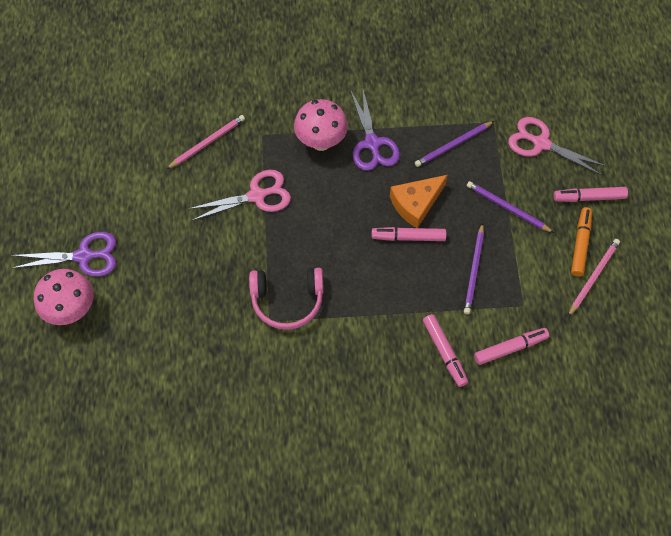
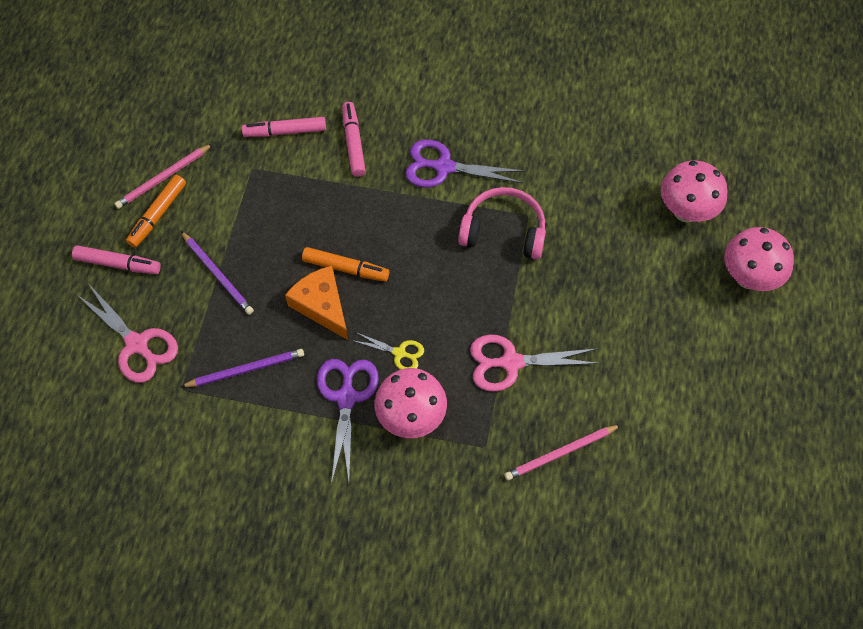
camera: 165 degrees left, 0 degrees up
purple scissors [11,232,116,277] -> purple scissors moved to [405,139,524,188]
pink marker [372,227,446,241] -> orange marker [302,247,389,282]
orange cheese [390,175,448,228] -> orange cheese turned 105 degrees counterclockwise [285,266,348,340]
purple pencil [464,223,484,314] -> none
none -> yellow scissors [352,332,424,370]
none -> pink mushroom [661,161,728,223]

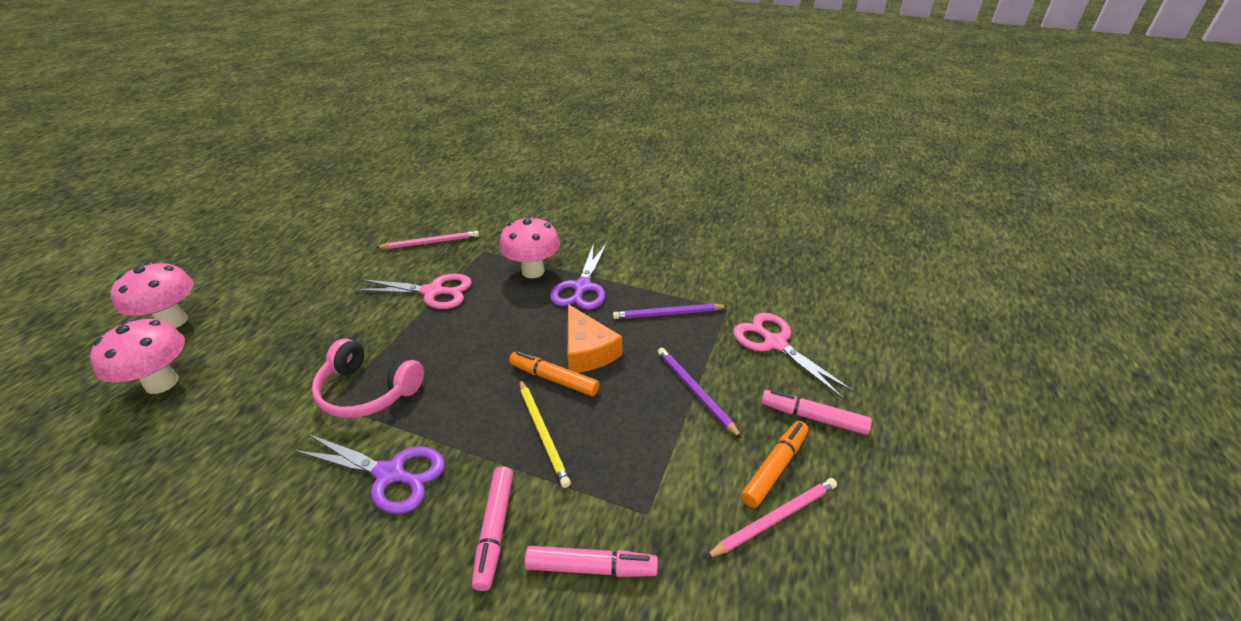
camera: 170 degrees left, 25 degrees down
yellow scissors [352,332,424,370] -> none
none -> yellow pencil [519,380,571,488]

